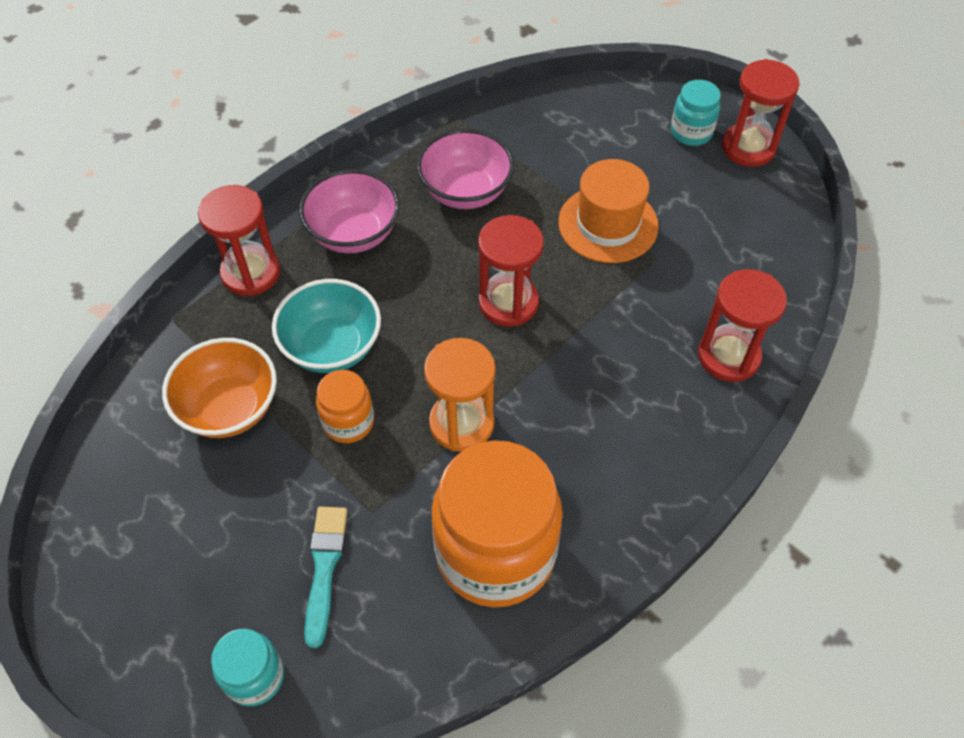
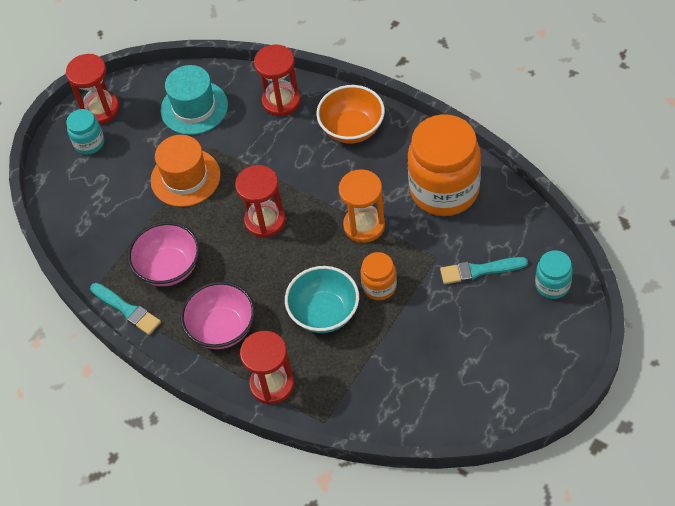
camera: 95 degrees left, 0 degrees up
orange bowl [162,338,277,438] -> orange bowl moved to [316,85,385,144]
none -> turquoise brush [90,283,161,335]
none -> turquoise hat [161,65,228,135]

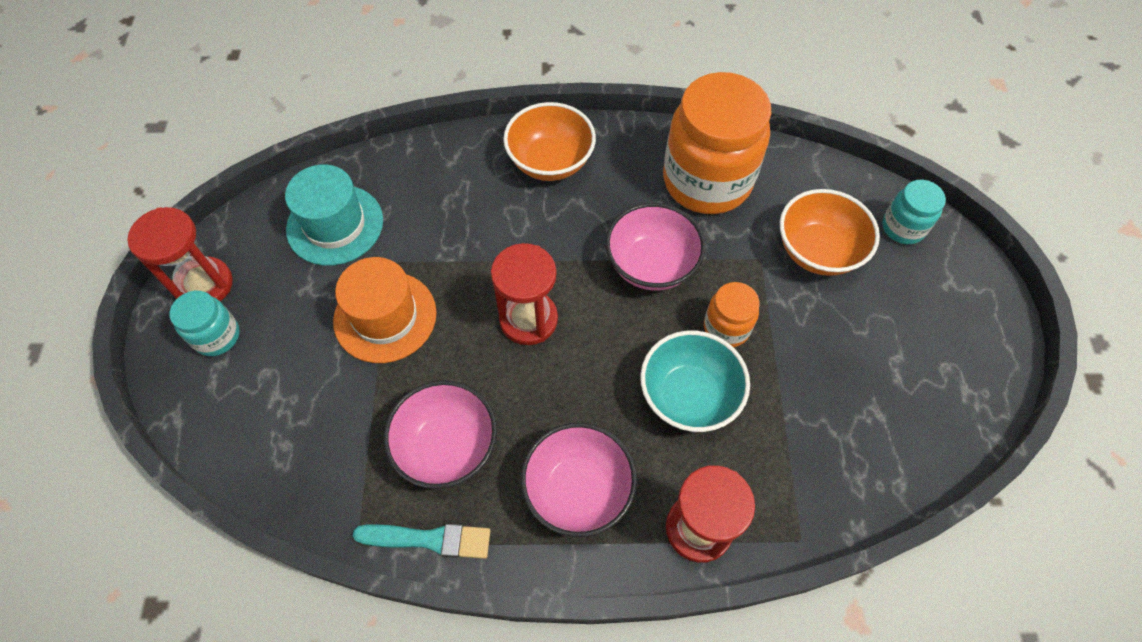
camera: 40 degrees left, 5 degrees up
red hourglass [254,44,301,117] -> none
orange hourglass [339,169,385,243] -> pink bowl [605,203,706,291]
turquoise brush [440,257,528,284] -> orange bowl [780,189,880,276]

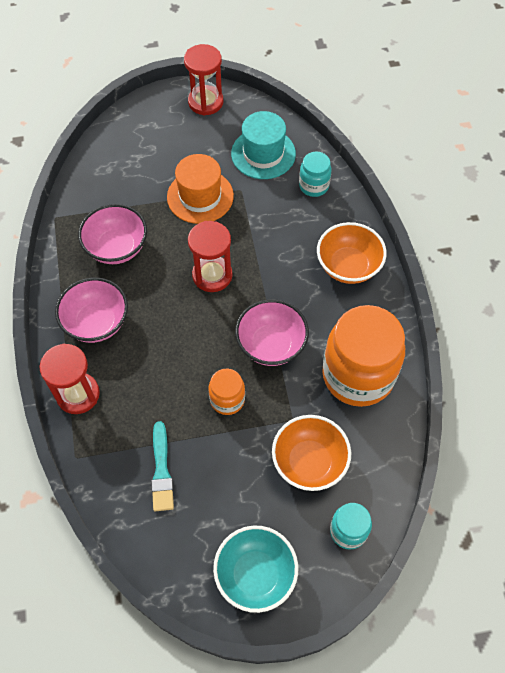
camera: 80 degrees right, 0 degrees up
turquoise jar [170,291,240,356] -> turquoise jar moved to [299,152,331,197]
turquoise brush [353,524,490,559] -> turquoise brush moved to [151,421,174,511]
turquoise bowl [640,331,750,432] -> turquoise bowl moved to [213,526,298,613]

